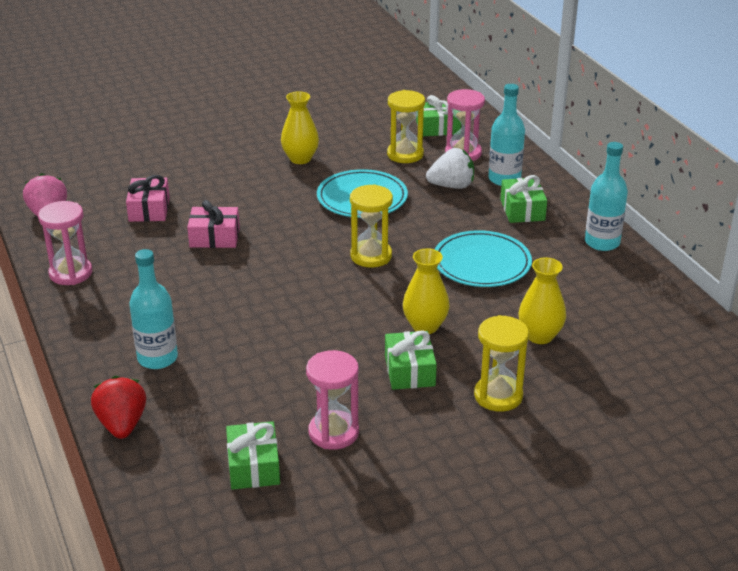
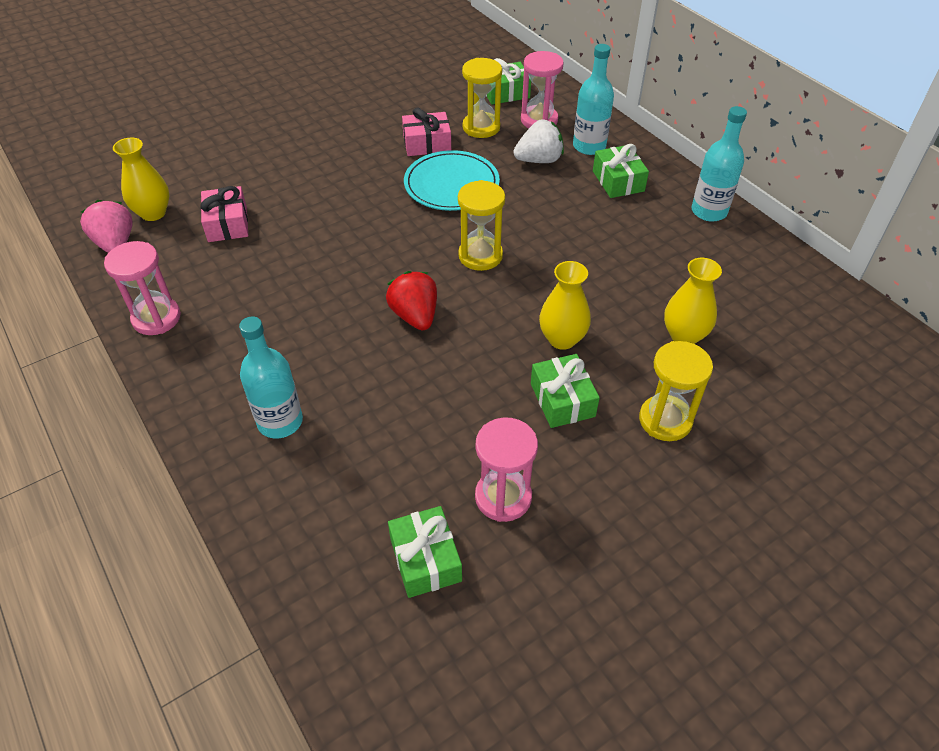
camera: 10 degrees left, 15 degrees up
red strawberry [91,376,146,439] -> red strawberry moved to [386,271,437,330]
pink gift [187,200,240,248] -> pink gift moved to [402,107,451,156]
yellow vase [281,91,319,164] -> yellow vase moved to [113,137,169,221]
turquoise plate [434,230,532,287] -> none

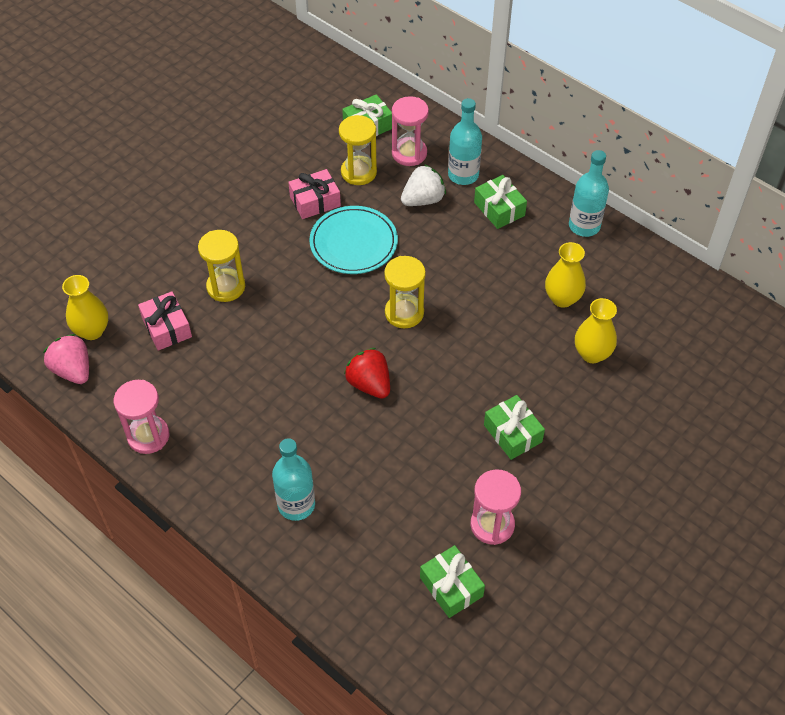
camera: 15 degrees left, 5 degrees up
yellow vase [539,261,591,350] -> yellow vase moved to [545,242,586,308]
yellow hourglass [639,341,713,441] -> yellow hourglass moved to [198,230,245,302]

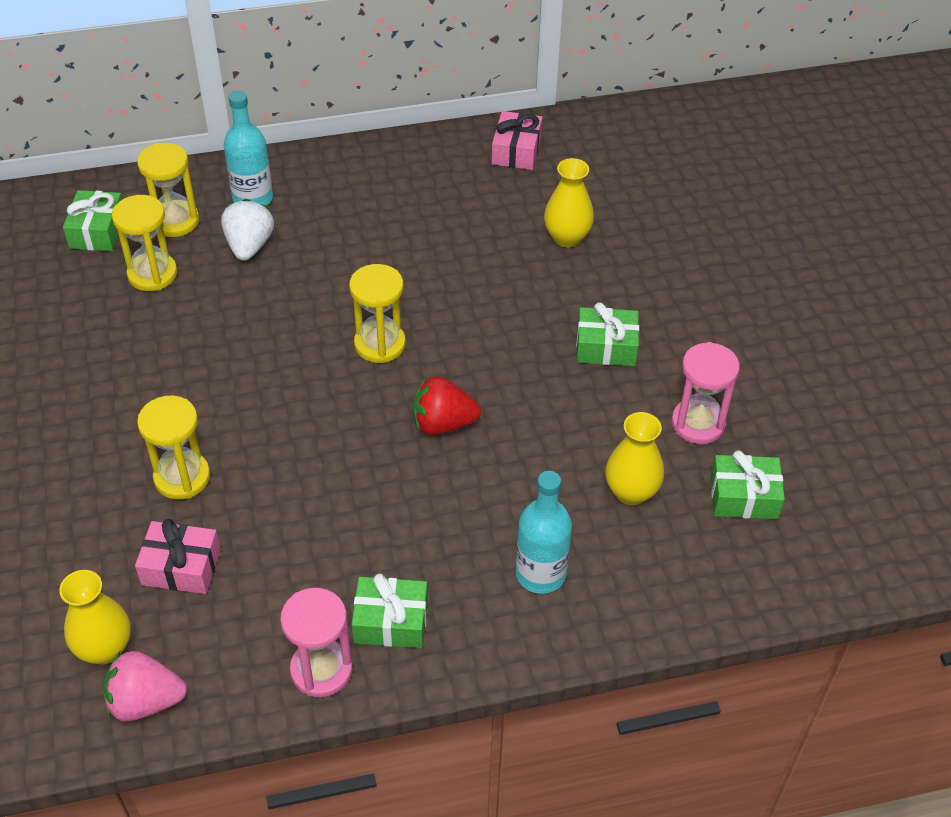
camera: 55 degrees left, 5 degrees down
pink gift [288,169,341,219] -> pink gift moved to [492,111,543,170]
turquoise plate [309,206,398,274] -> none
pink hourglass [392,96,429,166] -> yellow hourglass [137,143,199,237]
green gift [474,175,527,229] -> green gift moved to [351,574,428,648]
yellow vase [545,242,586,308] -> yellow vase moved to [605,412,664,505]
turquoise bottle [569,150,609,237] -> none

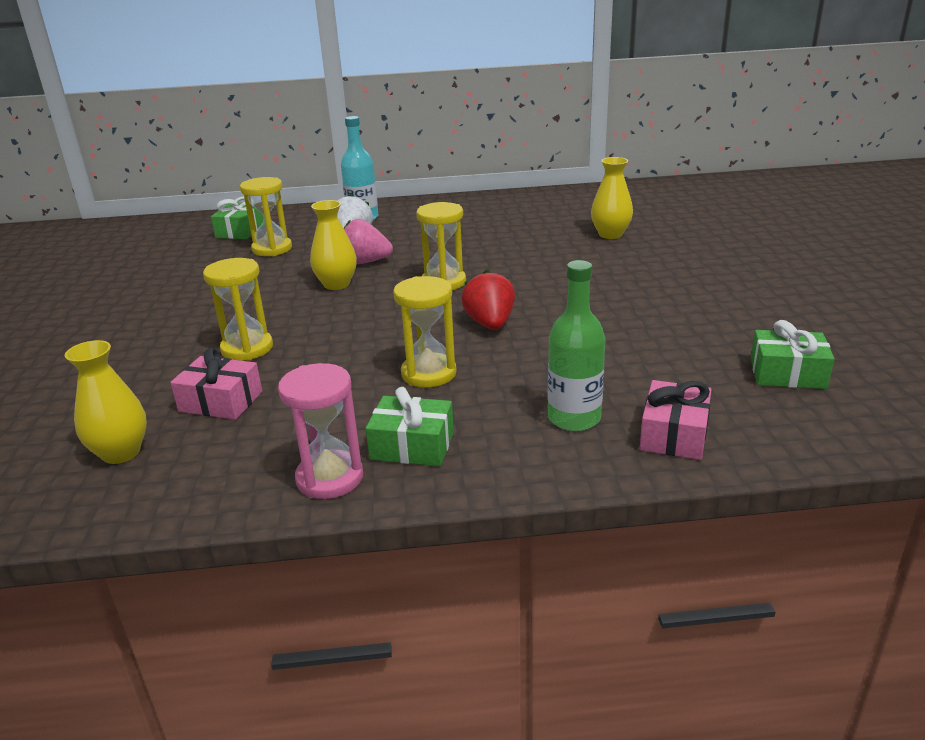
camera: 10 degrees right, 20 degrees down
pink strawberry [103,651,187,722] -> pink strawberry moved to [344,219,393,264]
yellow hourglass [137,143,199,237] -> yellow hourglass moved to [393,276,457,388]
red strawberry [412,376,481,436] -> red strawberry turned 75 degrees clockwise [461,270,515,330]
pink gift [492,111,543,170] -> pink gift moved to [640,380,712,460]
turquoise bottle [516,471,572,594] -> green bottle [548,260,606,431]
green gift [576,302,639,366] -> none
yellow vase [605,412,664,505] -> yellow vase moved to [310,200,357,290]
pink hourglass [671,342,740,444] -> none

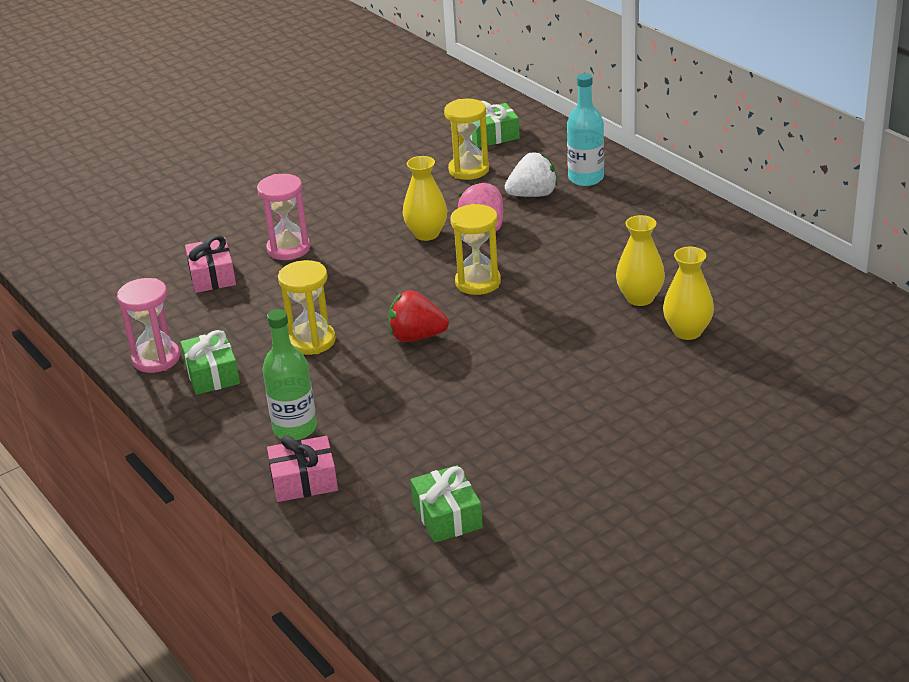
camera: 60 degrees right, 5 degrees up
yellow vase [65,340,147,464] -> yellow vase moved to [616,215,665,306]
yellow hourglass [203,258,273,361] -> pink hourglass [257,174,310,260]
red strawberry [461,270,515,330] -> red strawberry turned 135 degrees counterclockwise [388,290,449,342]

